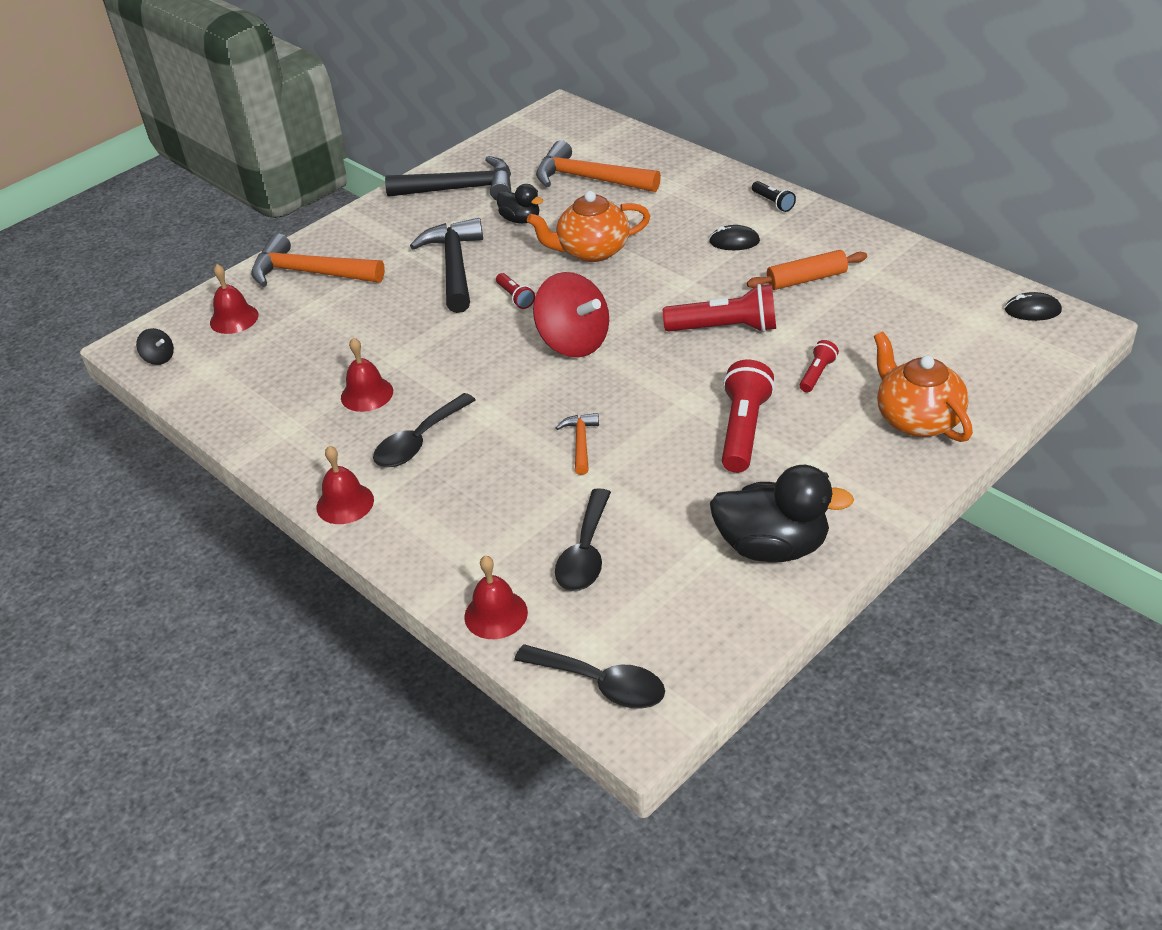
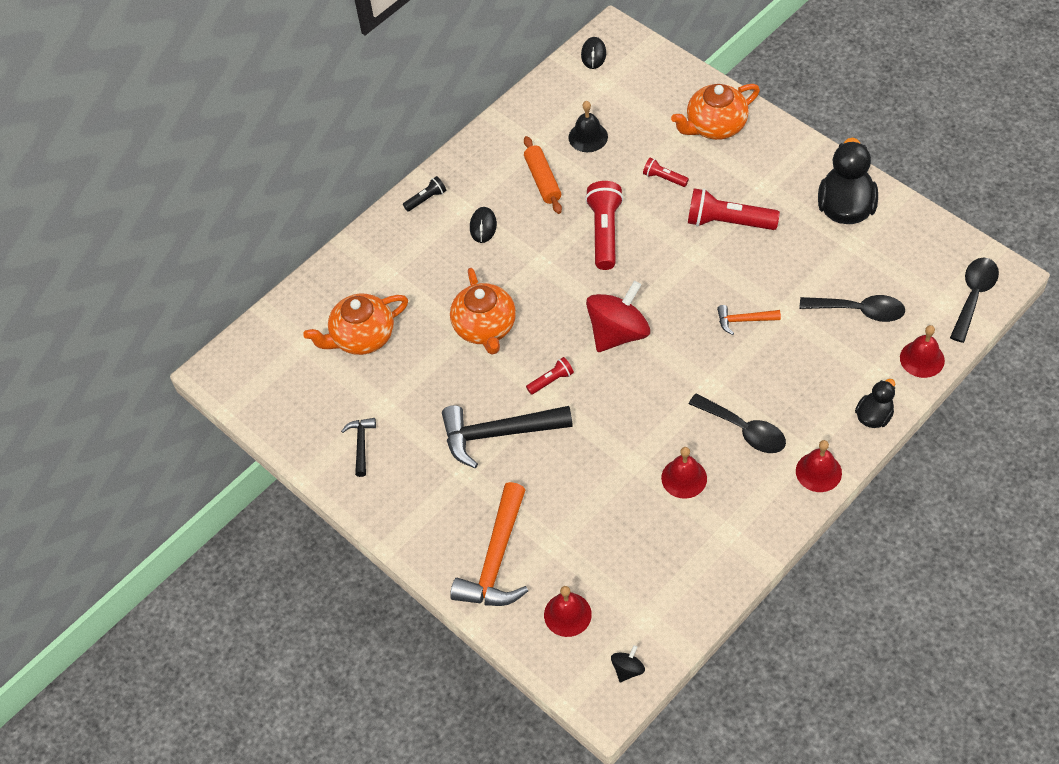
camera: 90 degrees left, 15 degrees up
black hammer [385,156,511,200] -> black hammer [341,418,376,477], size x0.50
black duck [497,184,543,224] -> black duck moved to [855,379,895,428]
orange hammer [536,140,661,192] -> orange teapot [303,294,408,355]
none -> black bell [568,101,608,152]

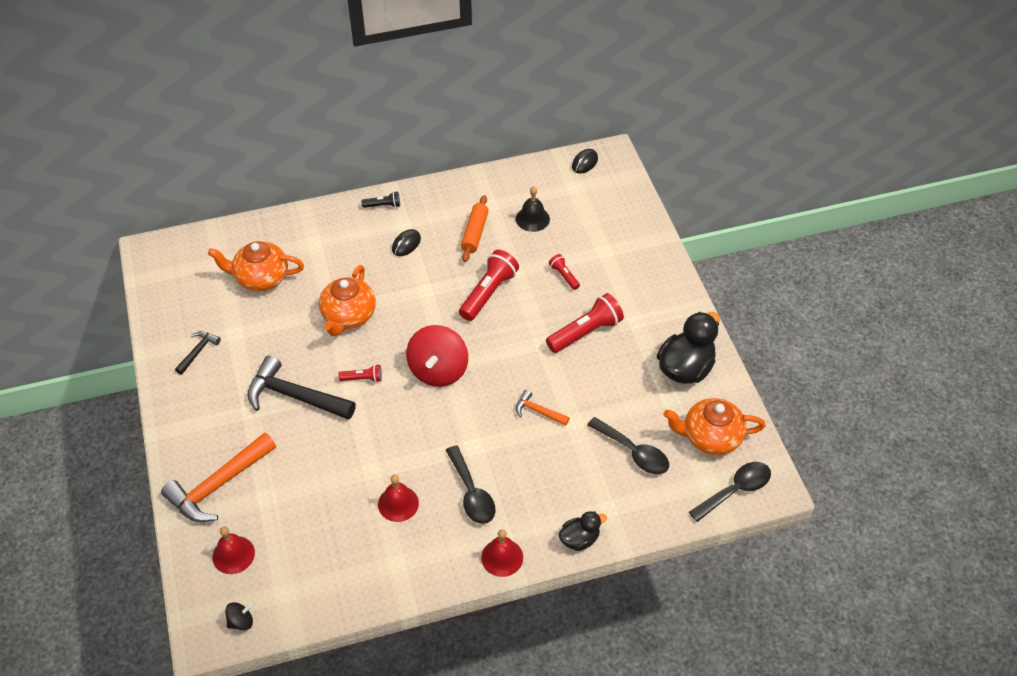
camera: 25 degrees right, 5 degrees down
red spinning top [586,281,650,352] -> red spinning top turned 120 degrees clockwise [406,325,468,387]
orange teapot [671,84,760,140] -> orange teapot moved to [664,398,766,455]
red flashlight [688,188,780,230] -> red flashlight turned 105 degrees clockwise [546,293,624,353]
red bell [900,325,945,378] -> none

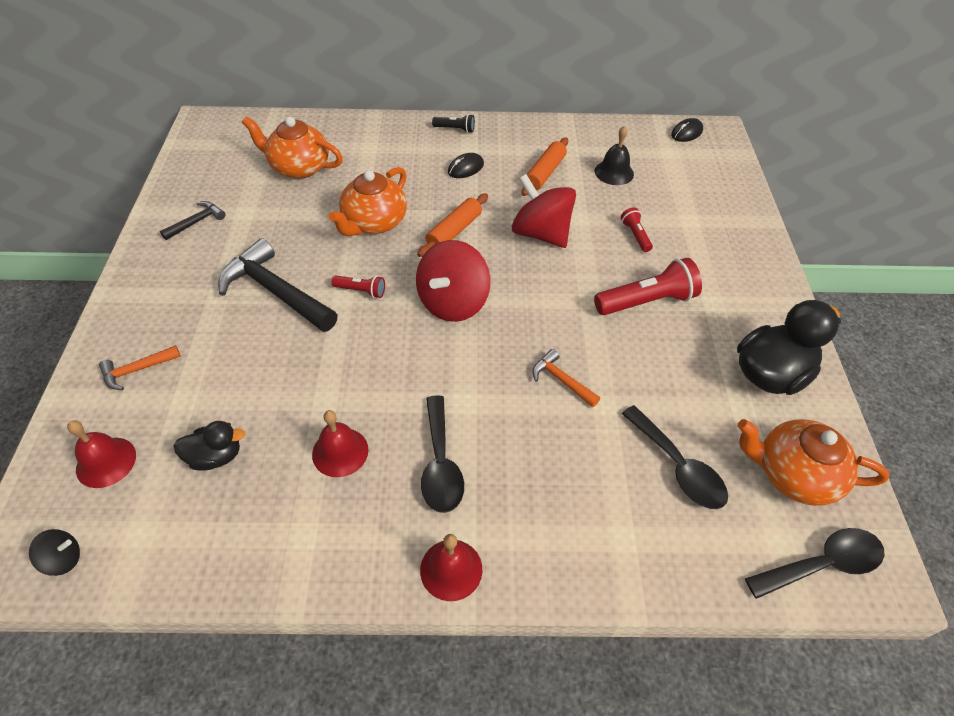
camera: 15 degrees right, 0 degrees up
orange hammer [161,432,276,522] -> orange hammer [99,345,181,390], size x0.50
red flashlight [459,250,519,321] -> red spinning top [512,174,576,248]
black duck [558,511,607,551] -> black duck moved to [173,421,245,471]
none -> orange rolling pin [417,193,488,257]

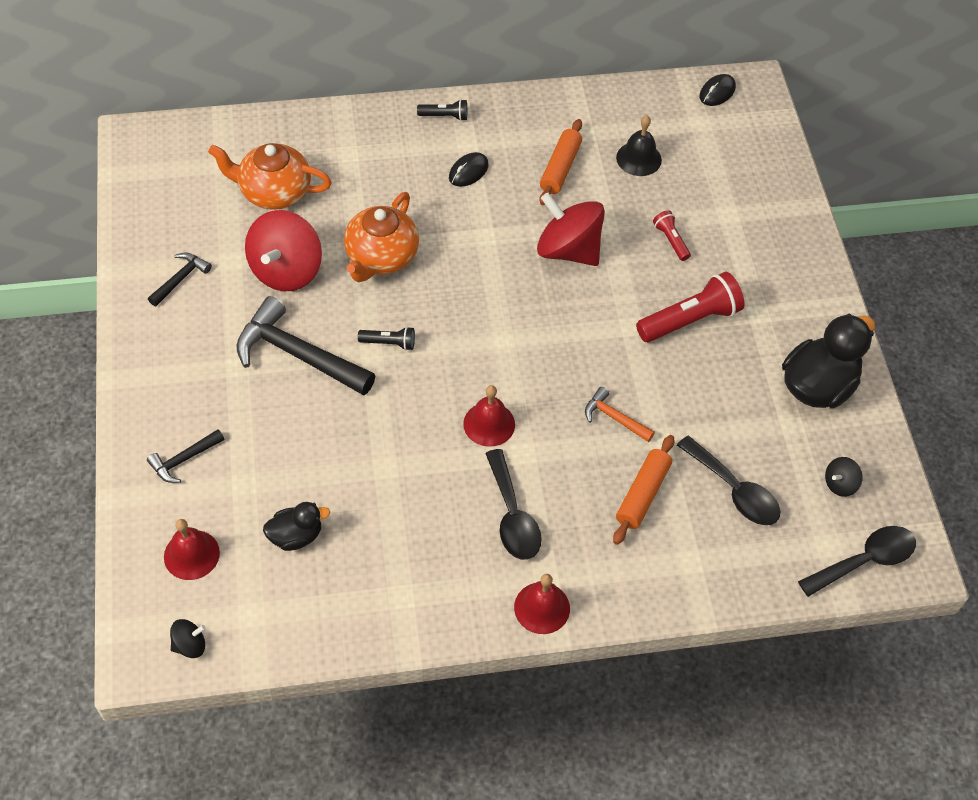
camera: 10 degrees left, 5 degrees up
orange hammer [99,345,181,390] -> black hammer [147,429,224,483]
red bell [312,410,368,477] -> red bell moved to [463,385,515,447]
red flashlight [332,275,385,298] -> black flashlight [358,327,415,351]
red spinning top [416,240,490,322] -> red spinning top moved to [245,210,322,291]
orange rolling pin [417,193,488,257] -> orange rolling pin moved to [613,435,674,545]
orange teapot [738,419,889,506] -> black spinning top [825,457,863,497]

